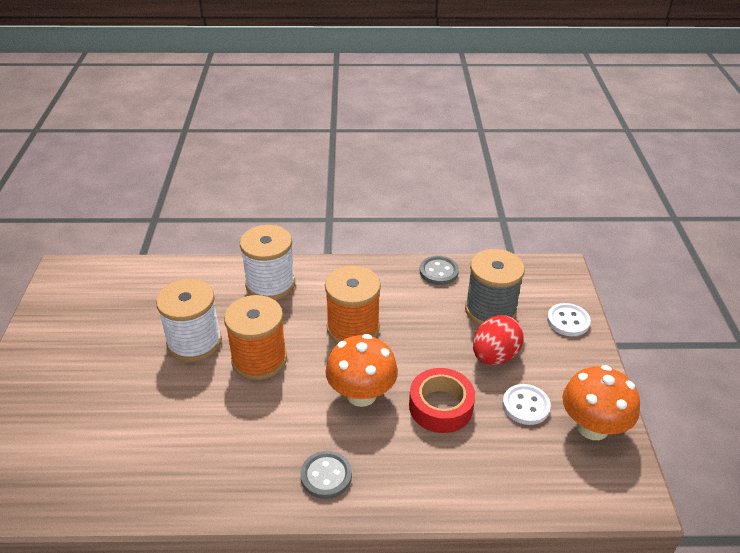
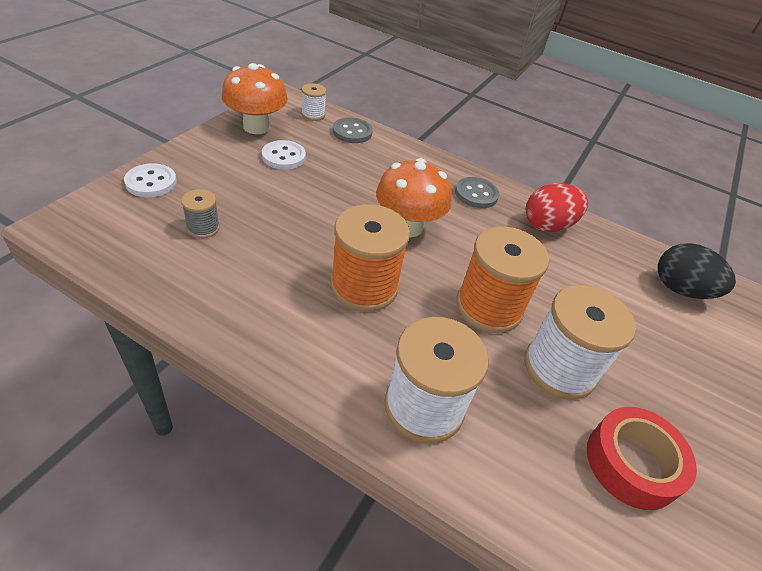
camera: 155 degrees left, 5 degrees up
red tape [409,368,475,433] -> red tape moved to [587,407,697,510]
grey button [420,256,459,285] -> grey button moved to [333,117,373,143]
grey spool [465,249,525,325] -> grey spool [181,189,220,238], size x0.49
red egg [473,315,524,365] -> red egg moved to [526,183,588,232]
none -> white spool [301,83,326,121]
none -> black egg [658,243,736,299]

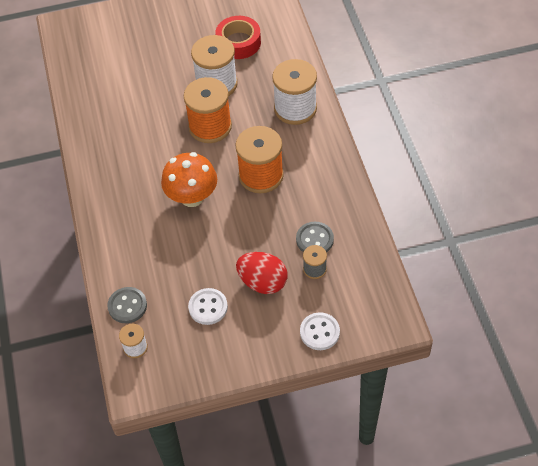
camera: 125 degrees left, 10 degrees up
orange mushroom [222,63,288,134] -> none
grey button [455,177,499,208] -> grey button moved to [296,222,334,252]
red egg [526,183,588,232] -> red egg moved to [236,252,288,294]
black egg [658,243,736,299] -> none

